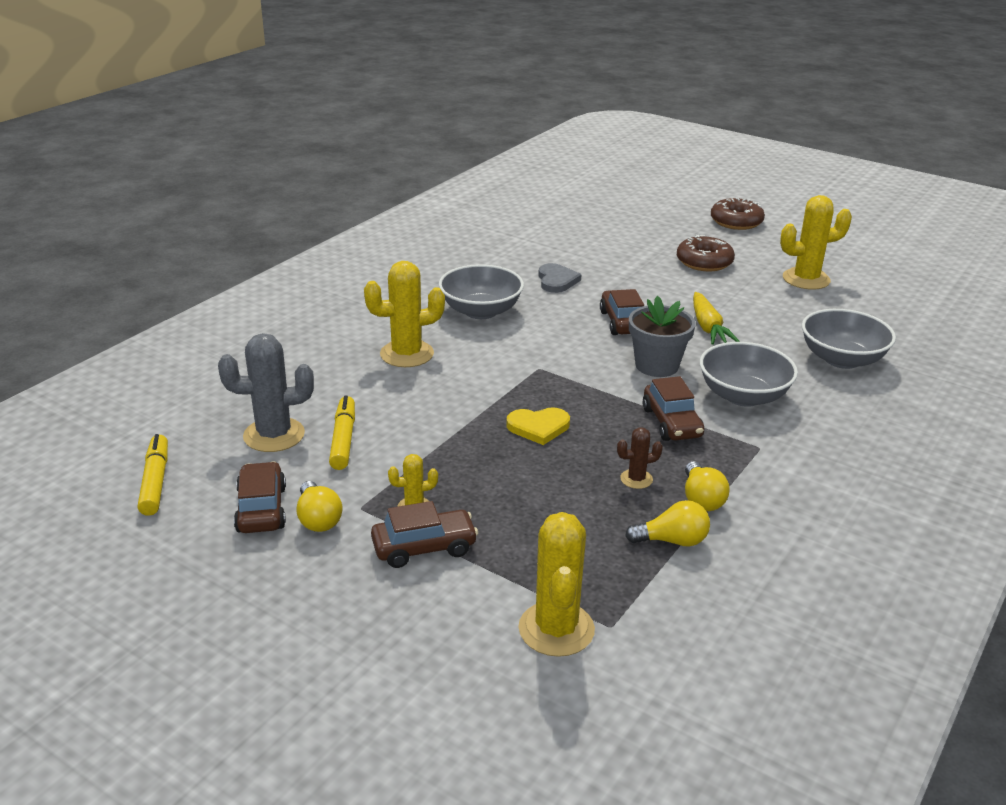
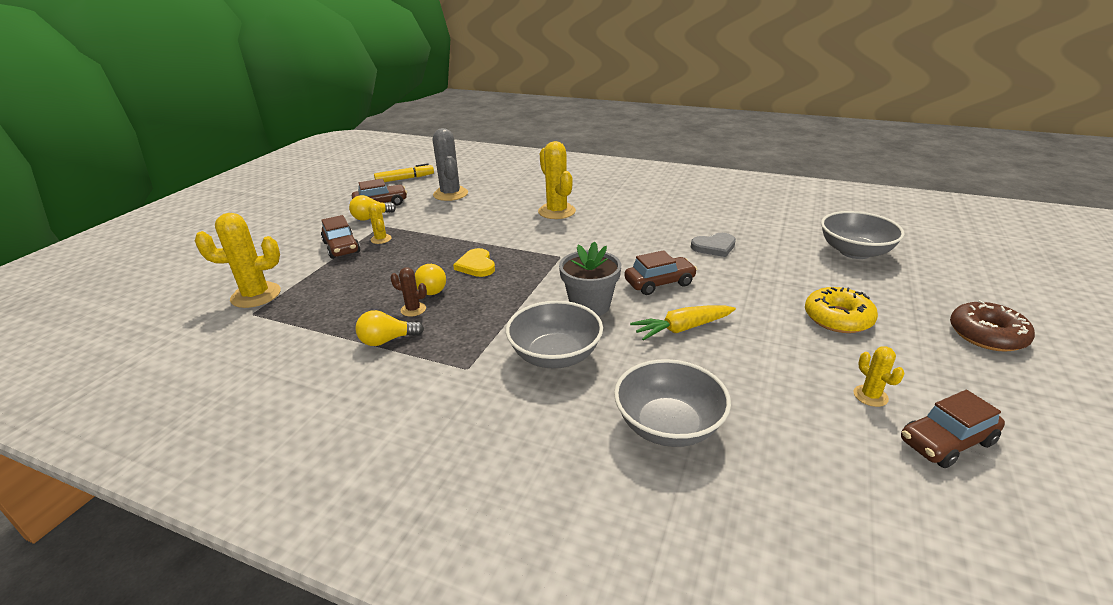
camera: 80 degrees right, 0 degrees up
yellow marker [329,395,355,470] -> none
grey bowl [439,264,524,319] -> grey bowl moved to [821,211,905,259]
brown cactus [617,427,663,489] -> brown cactus turned 45 degrees counterclockwise [390,267,427,317]
yellow light bulb [625,500,710,546] -> yellow light bulb moved to [415,264,446,295]
brown car [643,376,704,441] -> brown car moved to [901,390,1005,468]
brown donut [677,235,735,271] -> yellow donut [805,287,878,333]
yellow cactus [780,195,852,290] -> yellow cactus [853,346,905,407], size x0.51

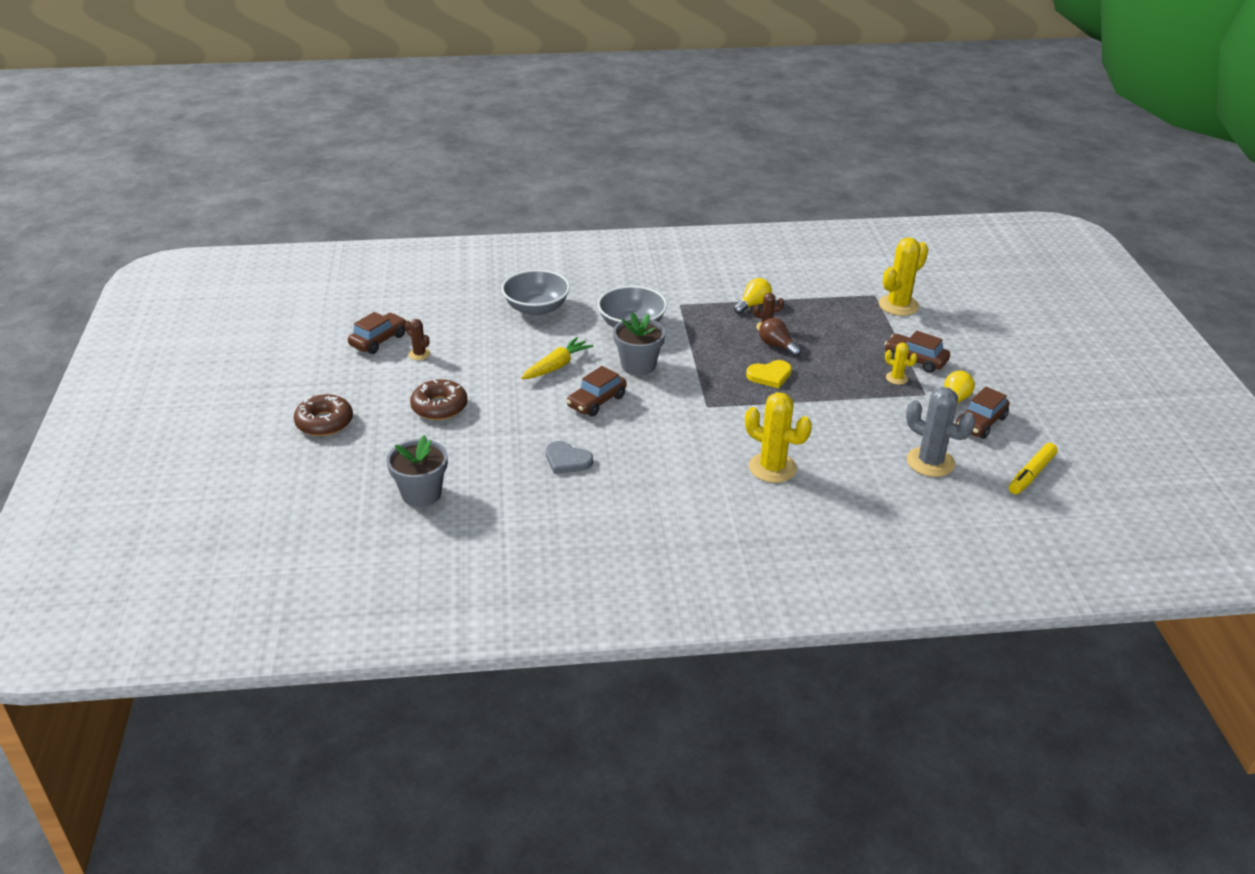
camera: 150 degrees right, 5 degrees up
yellow light bulb [415,264,446,295] -> brown light bulb [759,318,801,357]
yellow heart [453,248,495,277] -> yellow heart turned 120 degrees clockwise [746,360,792,388]
grey heart [691,233,736,257] -> grey heart turned 105 degrees counterclockwise [546,441,593,474]
yellow donut [805,287,878,333] -> brown donut [410,379,467,420]
grey bowl [821,211,905,259] -> grey flower pot [386,435,448,507]
yellow cactus [853,346,905,407] -> brown cactus [405,319,430,360]

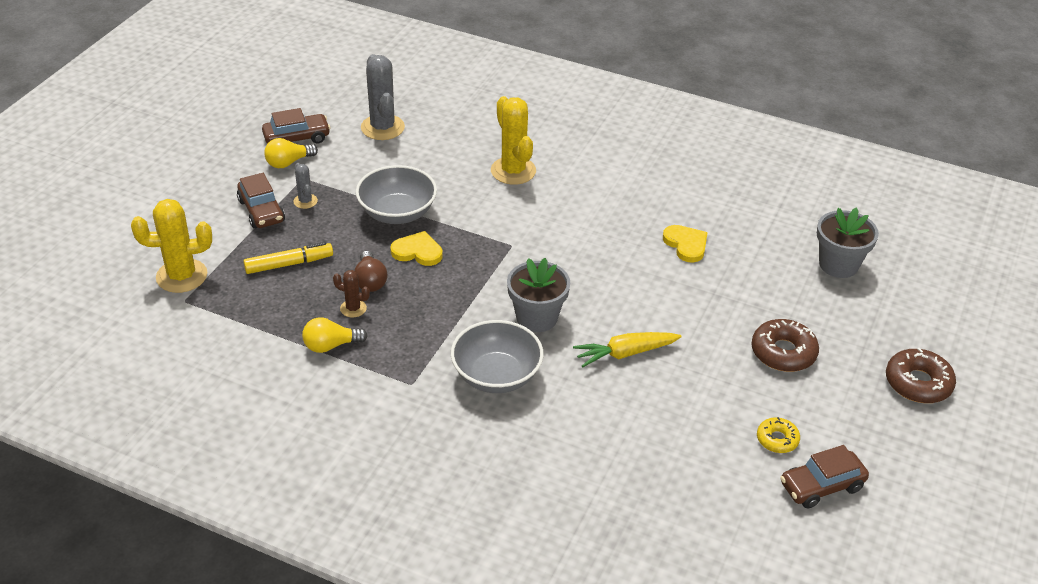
camera: 150 degrees left, 5 degrees up
brown cactus [405,319,430,360] -> yellow donut [757,417,800,453]
grey bowl [502,270,570,316] -> grey bowl moved to [356,165,437,224]
grey heart [546,441,593,474] -> yellow heart [663,225,708,263]
brown car [566,366,627,417] -> none
yellow cactus [885,343,917,385] -> grey cactus [293,163,318,209]
yellow marker [1009,443,1058,494] -> yellow marker moved to [243,242,333,274]

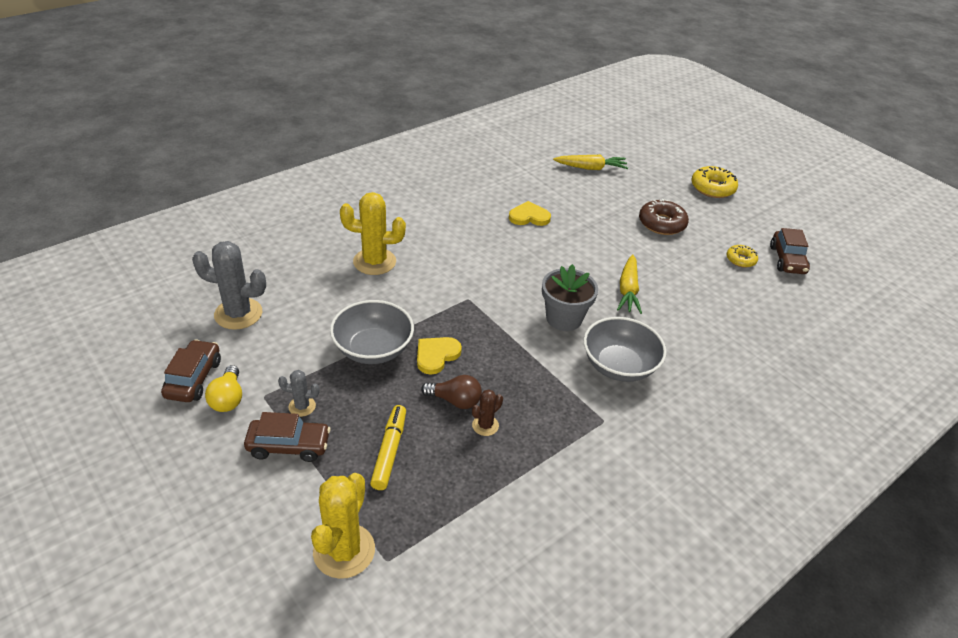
camera: 65 degrees left, 0 degrees up
yellow light bulb [302,317,368,353] -> none
grey flower pot [817,207,879,278] -> yellow carrot [553,155,628,170]
brown donut [886,348,956,403] -> yellow donut [692,166,738,198]

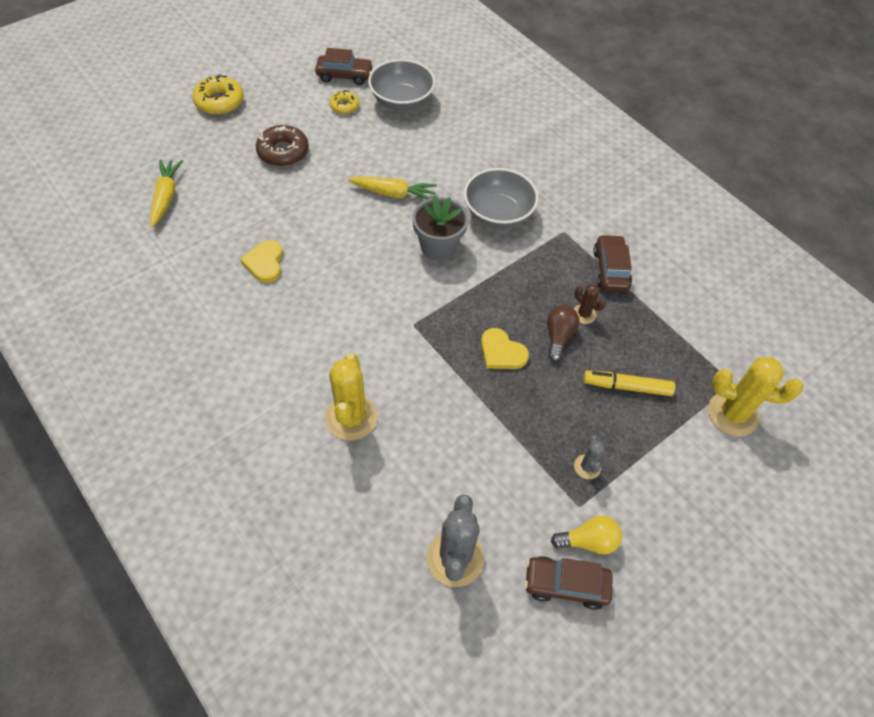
camera: 90 degrees left, 15 degrees up
brown car [244,412,331,462] -> brown car moved to [593,234,632,292]
grey bowl [330,300,414,364] -> grey bowl moved to [368,59,435,110]

